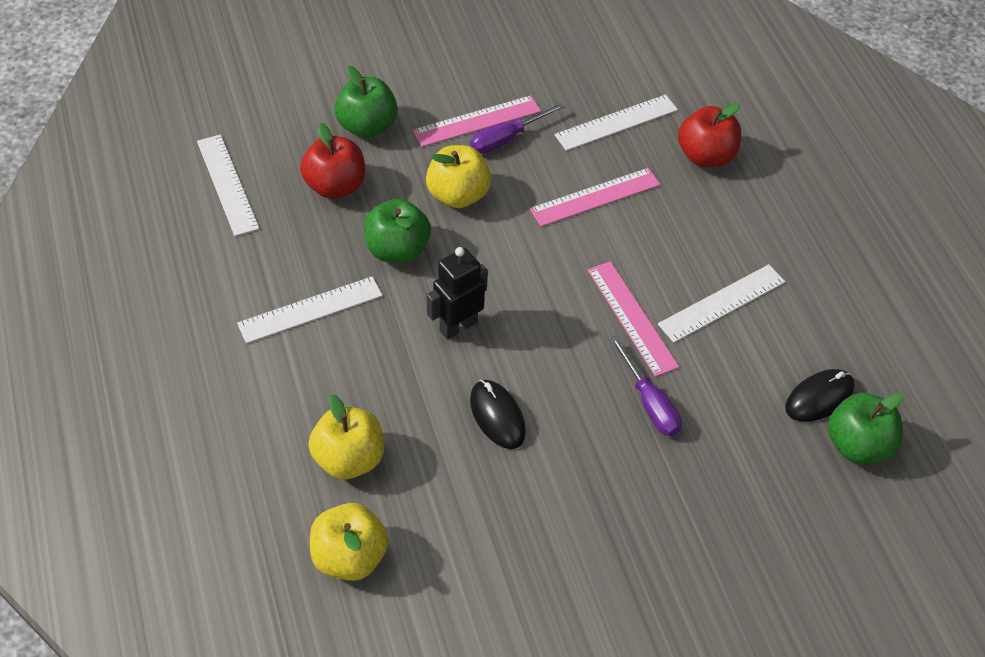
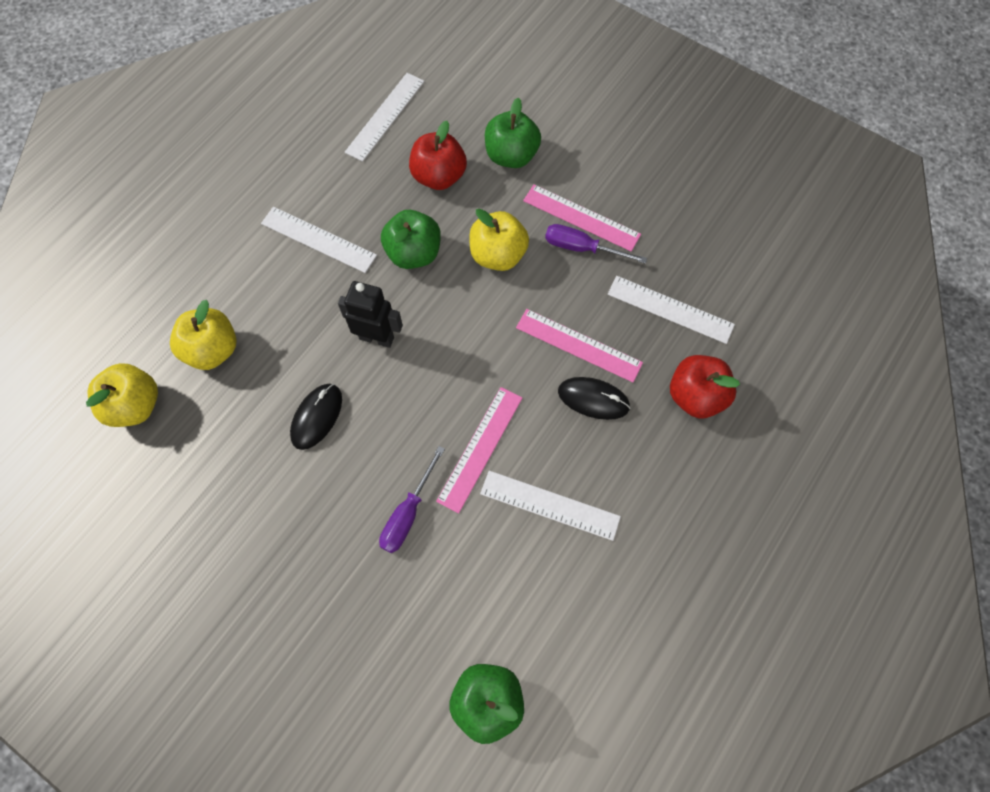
camera: 55 degrees right, 15 degrees up
black mouse [785,369,854,422] -> black mouse moved to [558,377,631,420]

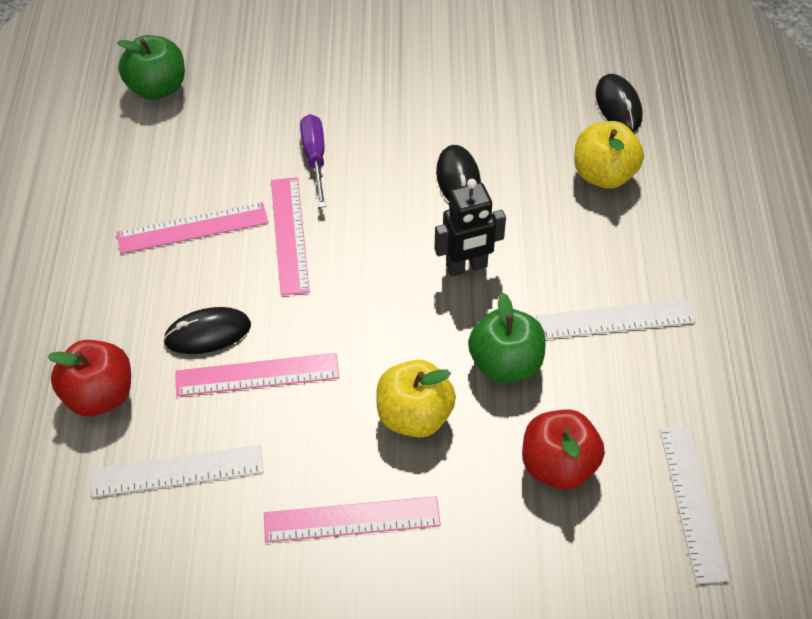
camera: 145 degrees right, 15 degrees down
yellow apple [86,363,158,427] -> black mouse [596,74,642,131]
white ruler [480,471,621,541] -> pink ruler [117,202,269,254]
green apple [485,98,541,168] -> none
purple screwdriver [545,224,647,264] -> none

